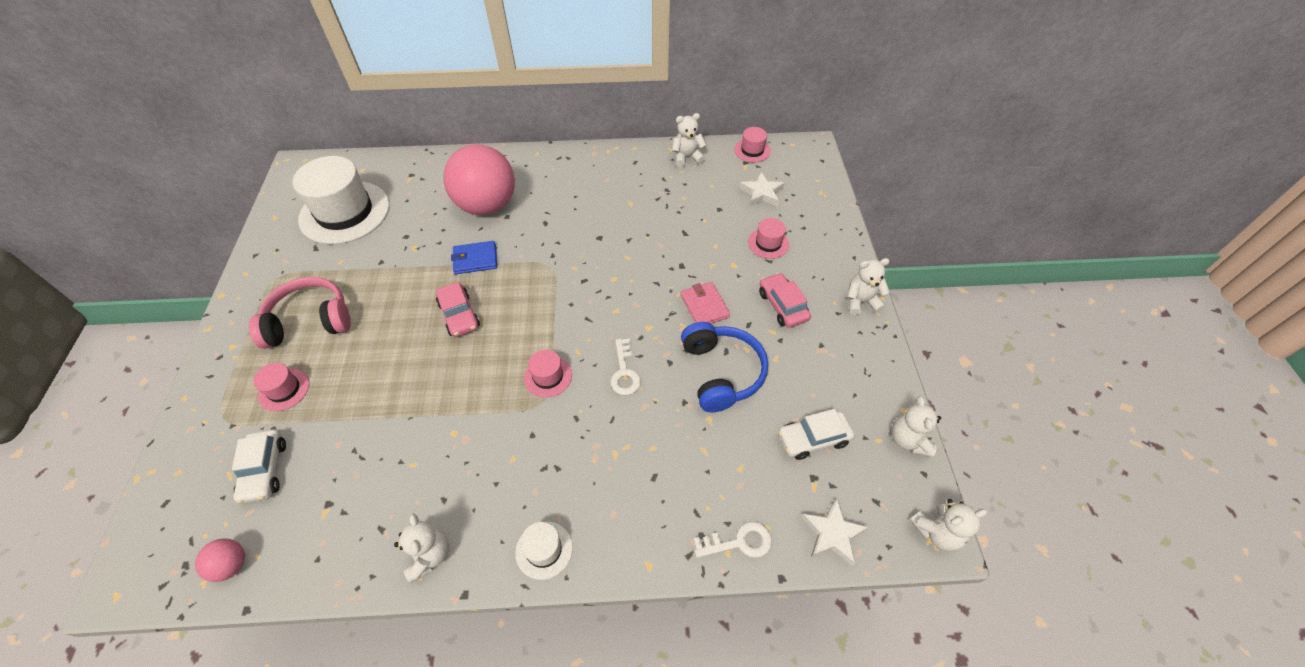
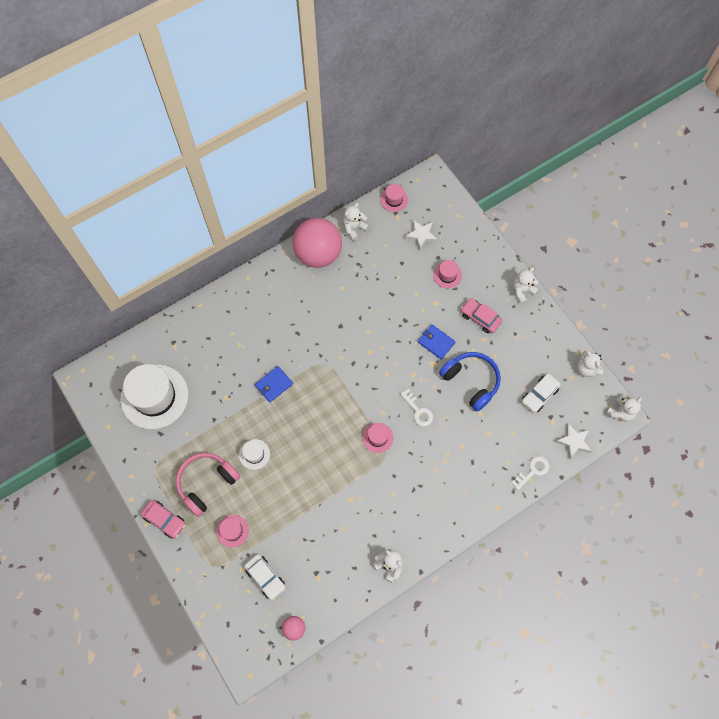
camera: 30 degrees left, 15 degrees up
pink car [436,282,480,337] -> pink car moved to [141,500,186,539]
pink ball [444,144,515,215] -> pink ball moved to [293,218,342,268]
white hat [515,521,573,580] -> white hat moved to [239,439,270,470]
pink wallet [681,282,730,324] -> blue wallet [418,324,455,360]

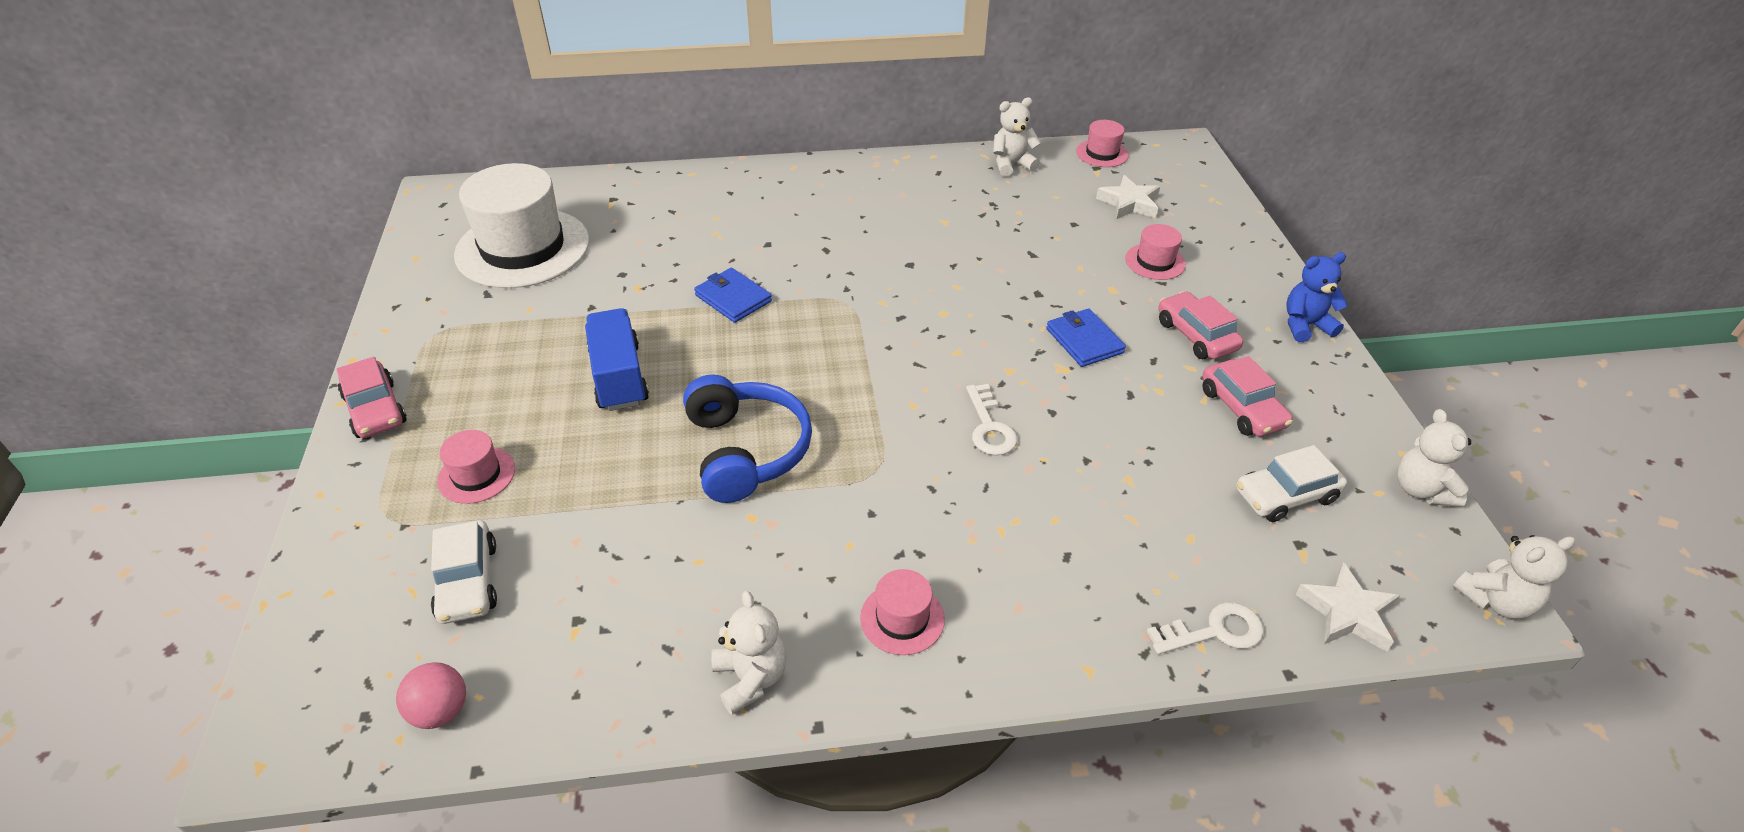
camera: 25 degrees right, 25 degrees down
pink headphones [176,453,240,517] -> none
white hat [239,439,270,470] -> blue truck [585,308,649,411]
blue wallet [255,366,293,402] -> blue wallet turned 60 degrees clockwise [694,268,772,323]
pink ball [293,218,342,268] -> none
pink hat [362,423,393,453] -> pink hat moved to [860,569,945,655]
blue headphones [439,352,501,411] -> blue headphones moved to [683,374,812,503]
white teddy bear [513,268,539,304] -> blue teddy bear [1286,252,1348,342]
none -> pink car [1202,356,1293,437]

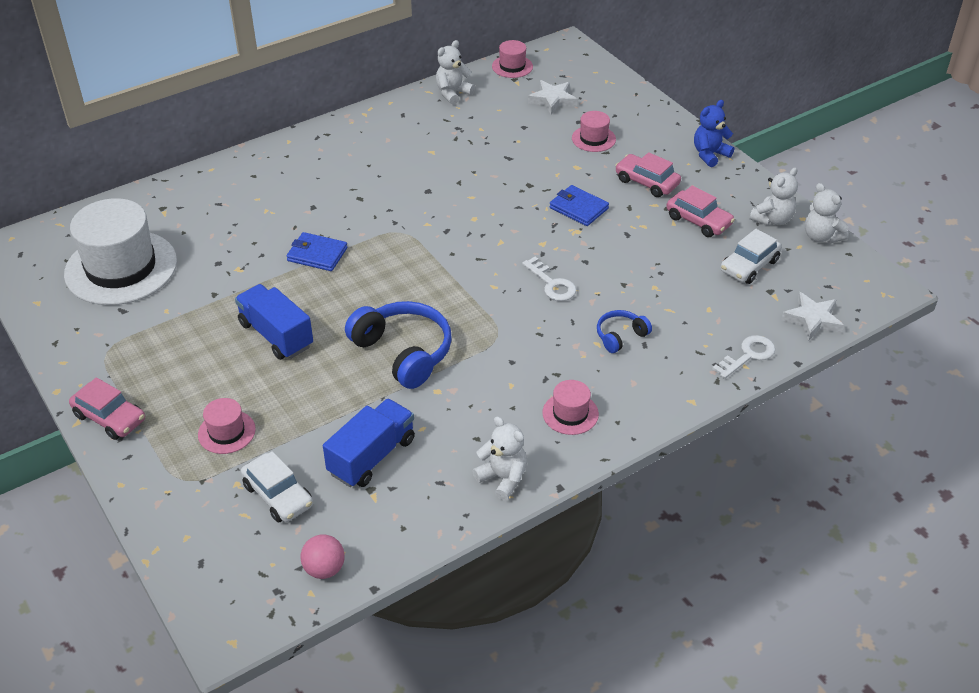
camera: 25 degrees left, 0 degrees up
white teddy bear [1453,535,1575,619] -> white teddy bear moved to [750,167,798,225]
none -> blue truck [323,398,415,487]
none -> blue headphones [597,310,652,353]

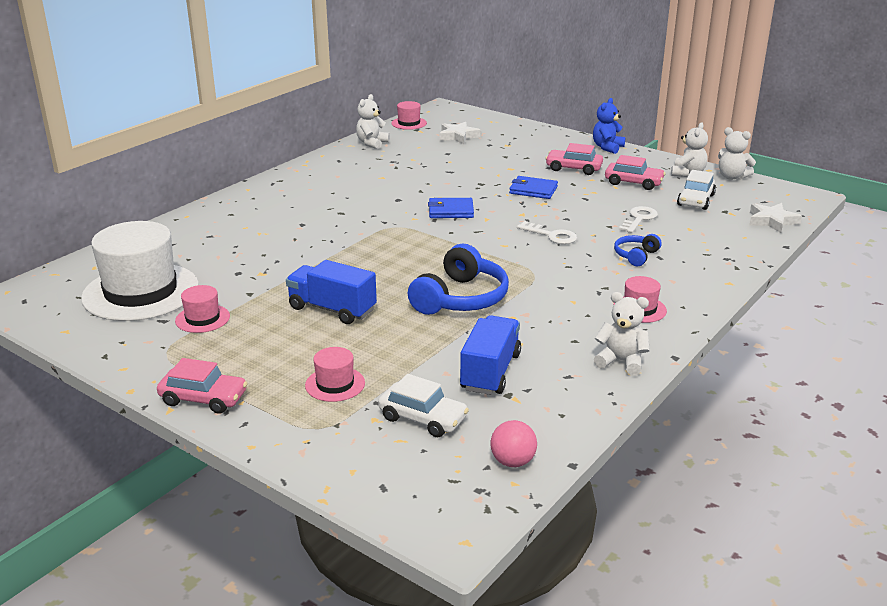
camera: 20 degrees left, 15 degrees down
blue wallet [287,232,347,271] -> blue wallet moved to [428,198,474,218]
blue headphones [345,301,452,389] -> blue headphones turned 90 degrees clockwise [408,244,509,315]
pink hat [572,111,616,152] -> pink hat moved to [175,285,230,333]
white key [712,335,775,379] -> white key moved to [619,206,658,233]

